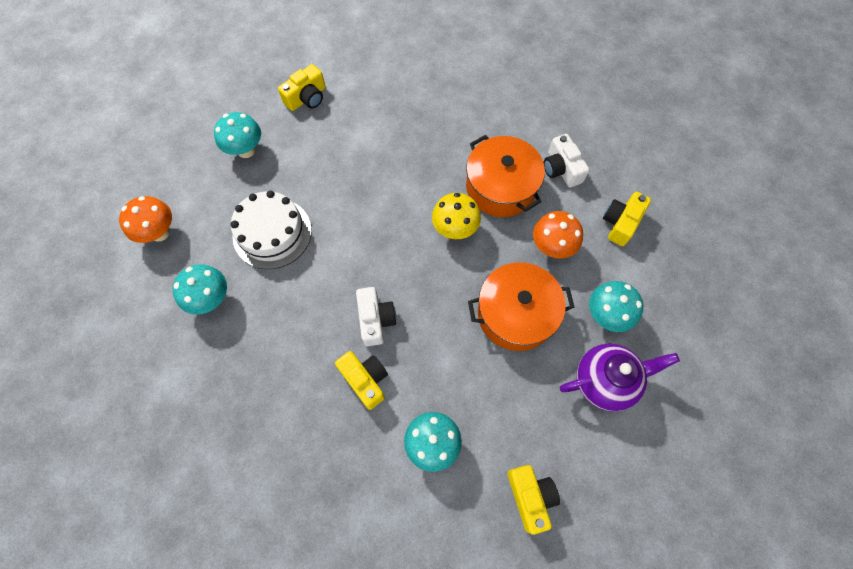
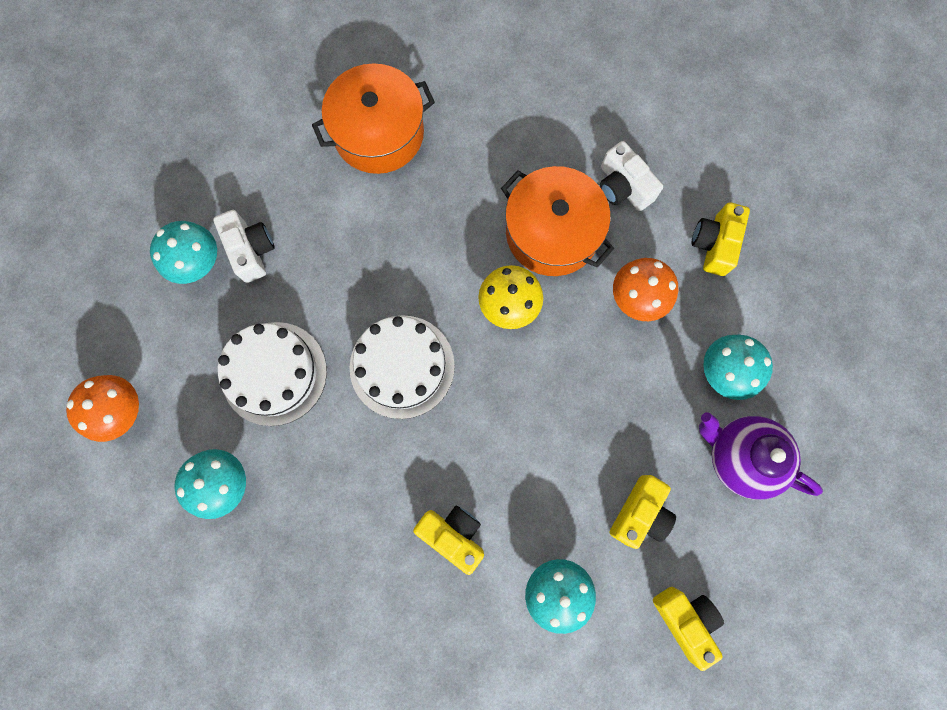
camera: 15 degrees left, 10 degrees up
yellow camera [278,64,325,111] -> yellow camera moved to [610,475,676,549]
white camera [356,287,396,346] -> white camera moved to [213,210,275,283]
orange pot [468,262,574,351] -> orange pot moved to [312,63,435,174]
purple teapot [560,344,680,411] -> purple teapot turned 120 degrees counterclockwise [699,412,823,500]
none -> white cake [349,315,455,419]

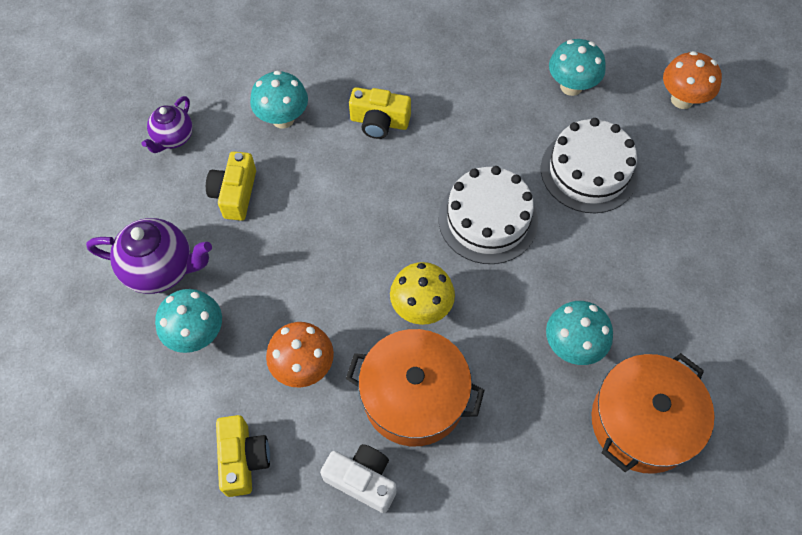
camera: 155 degrees right, 15 degrees down
turquoise mushroom [150,221,217,284] -> turquoise mushroom moved to [546,301,613,365]
white camera [213,210,275,283] -> none
yellow camera [653,587,724,671] -> purple teapot [142,96,193,153]

